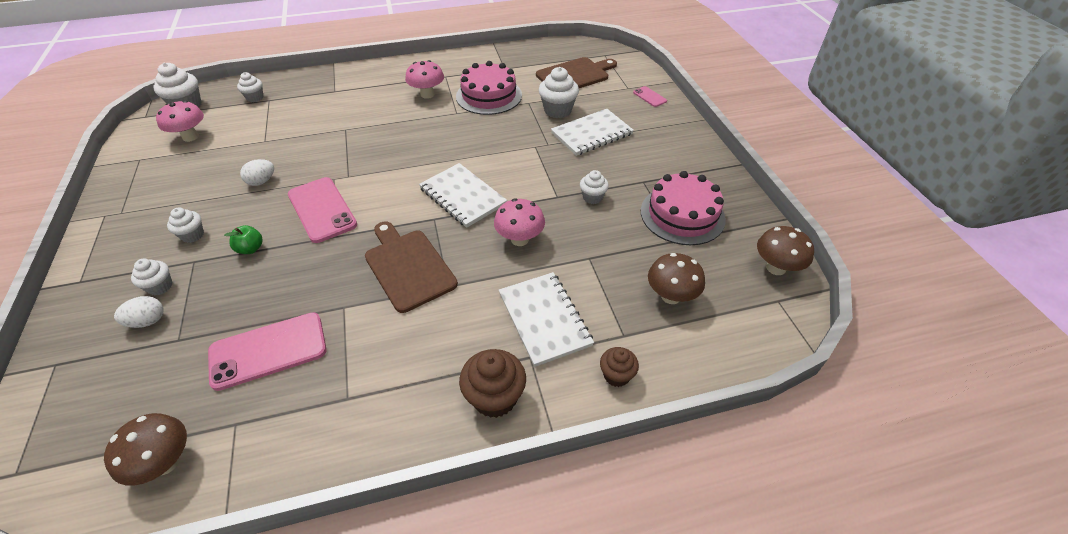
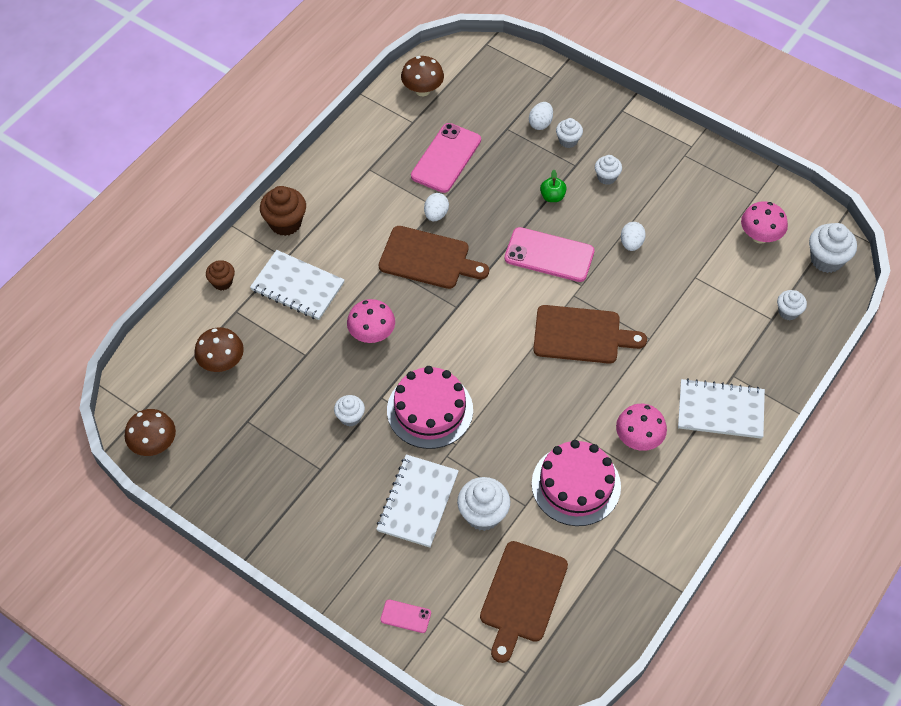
camera: 140 degrees right, 10 degrees up
white notebook [419,163,507,228] -> white notebook moved to [678,378,765,439]
pink cake [641,171,726,245] -> pink cake moved to [387,366,473,449]
none -> white egg [424,193,449,221]
none -> brown cutting board [533,305,647,364]

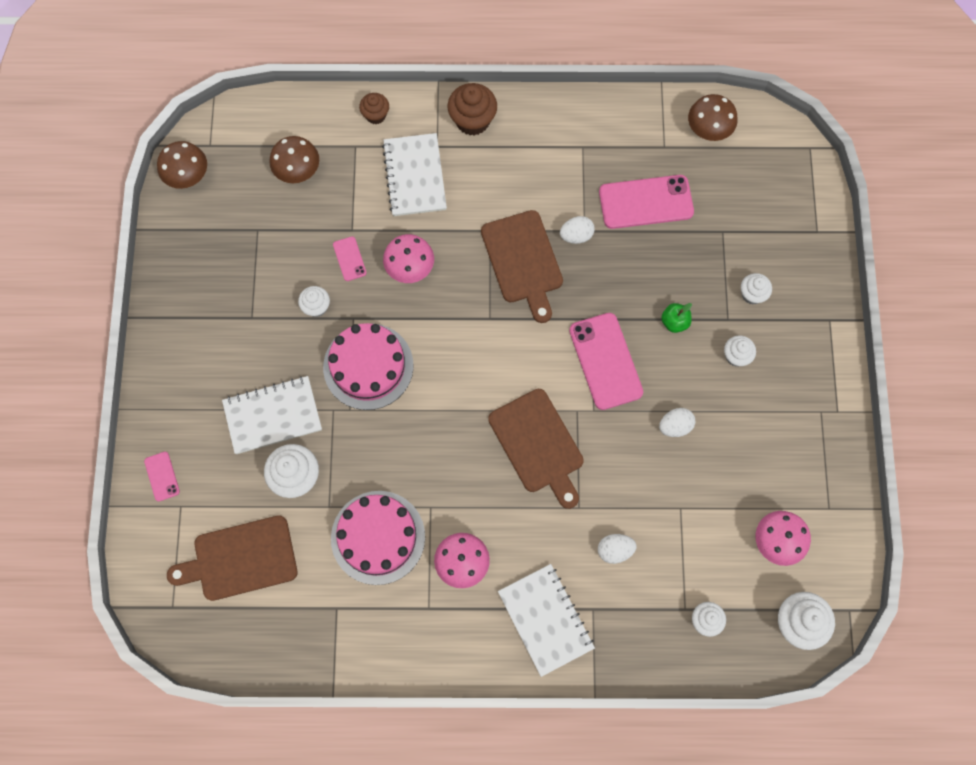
camera: 55 degrees right, 15 degrees up
white egg [529,102,553,130] -> white egg moved to [598,534,636,564]
none -> pink phone [333,236,367,281]

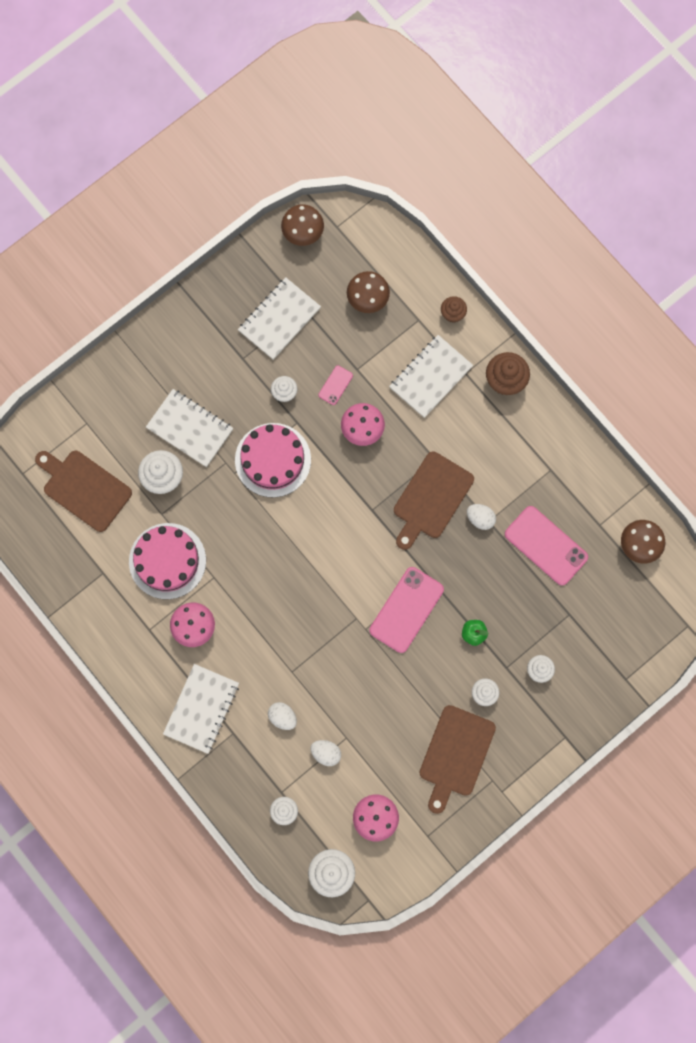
camera: 50 degrees right, 5 degrees up
pink phone [144,452,180,501] -> none
brown cutting board [488,389,584,509] -> brown cutting board moved to [419,705,496,814]
white egg [659,408,695,437] -> white egg moved to [310,740,341,766]
none -> white notebook [238,277,321,360]

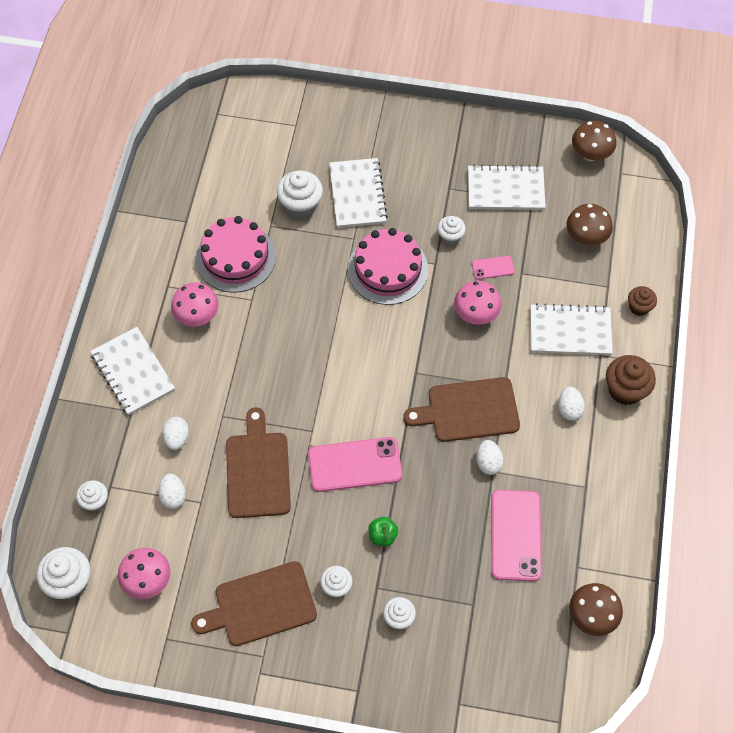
camera: 50 degrees right, 15 degrees down
brown cutting board [35,451,132,532] -> brown cutting board moved to [226,407,291,518]
white notebook [163,664,239,754] -> white notebook turned 75 degrees clockwise [90,327,175,415]
none -> white egg [558,387,585,421]

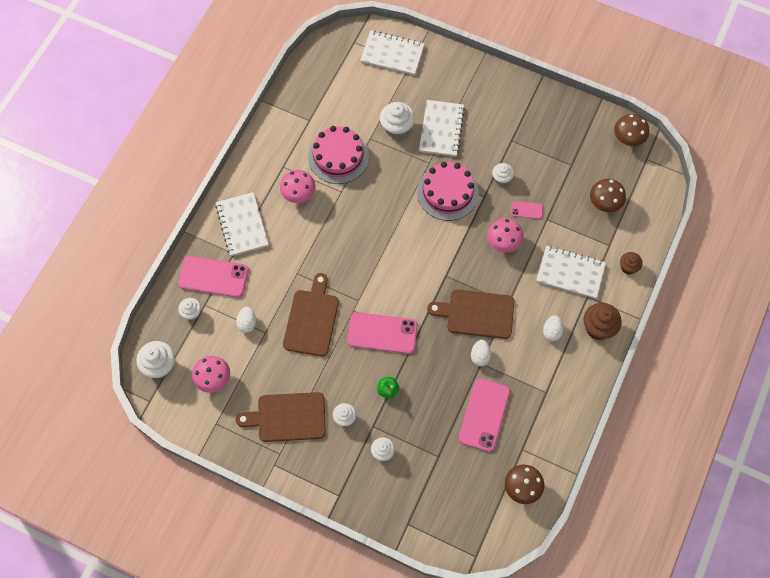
camera: 15 degrees right, 5 degrees up
white egg [162,417,189,450] -> none
white notebook [468,164,546,210] -> white notebook moved to [360,31,425,75]
none -> pink phone [178,256,249,298]

